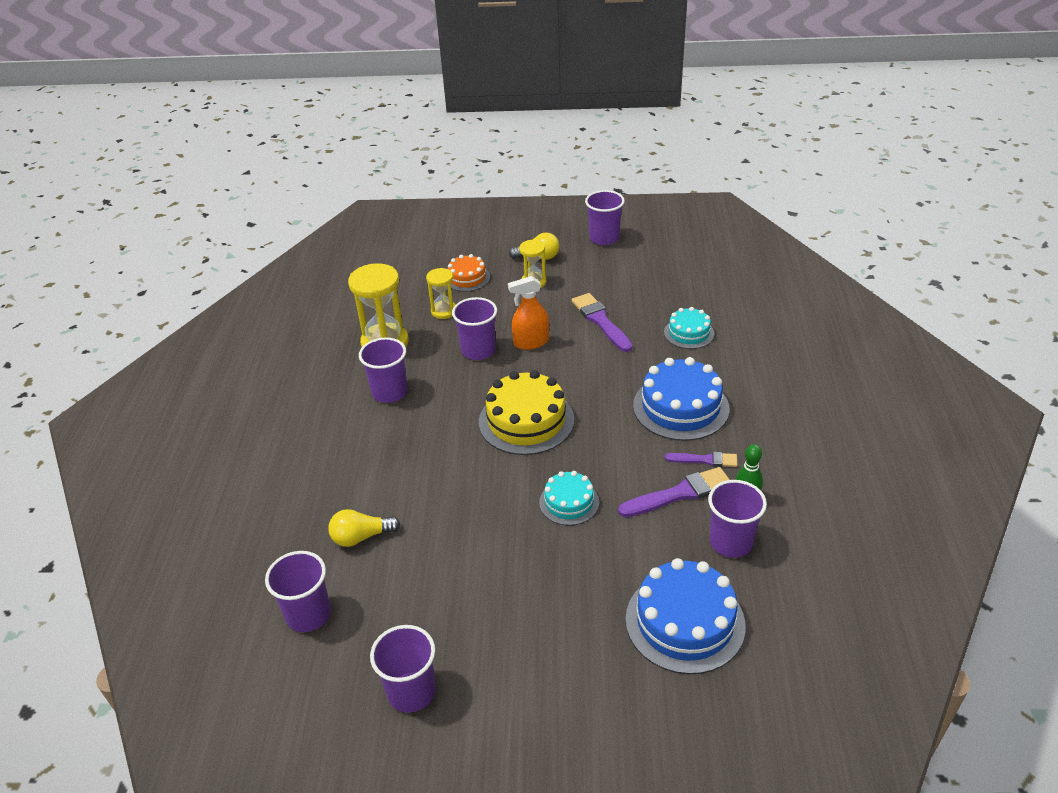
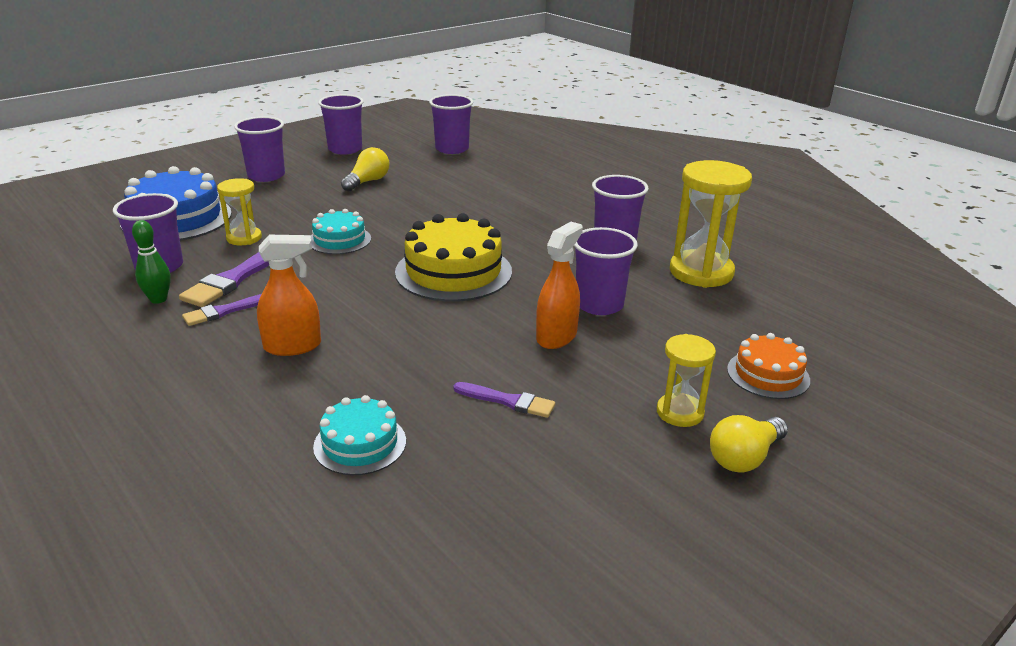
camera: 135 degrees right, 10 degrees down
yellow light bulb [328,509,400,547] -> yellow light bulb moved to [341,147,389,191]
yellow hourglass [426,268,456,319] -> yellow hourglass moved to [217,178,262,245]
purple brush [572,293,633,352] -> purple brush [454,382,555,418], size x0.62
purple cup [585,190,625,245] -> purple cup moved to [234,116,285,182]
blue cake [633,357,729,441] -> orange spray bottle [257,235,321,356]

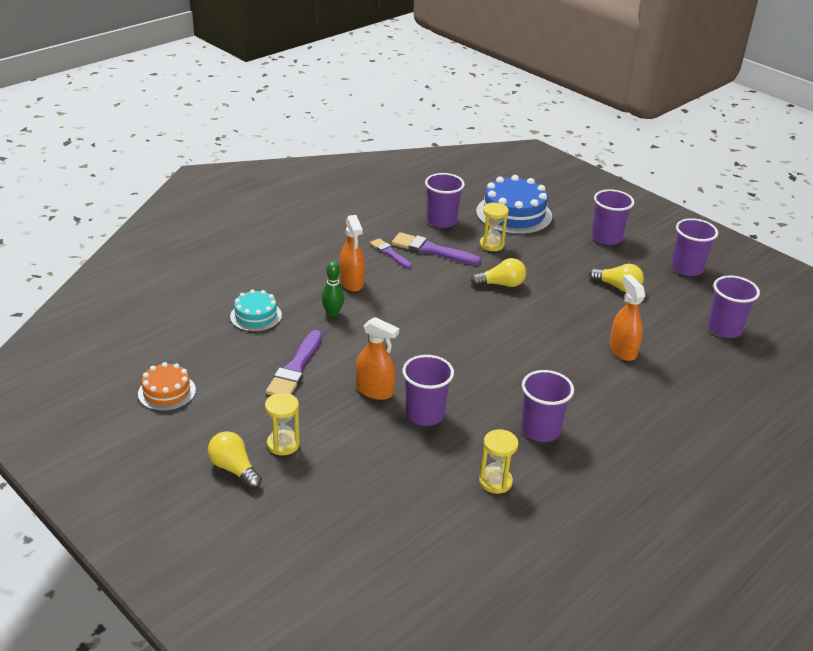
camera: 85 degrees right, 5 degrees up
green bowling pin [132,220,171,304] -> green bowling pin moved to [322,262,344,317]
turquoise cake [311,209,371,254] -> yellow light bulb [471,258,526,287]
yellow cake [395,213,512,302] -> none
purple brush [454,382,555,418] -> purple brush [266,330,322,395], size x1.61
yellow hourglass [670,160,752,288] -> yellow hourglass [479,429,519,494], size x0.57
orange cake [727,333,810,399] -> orange cake moved to [138,362,196,411]
none -> orange spray bottle [609,274,646,361]

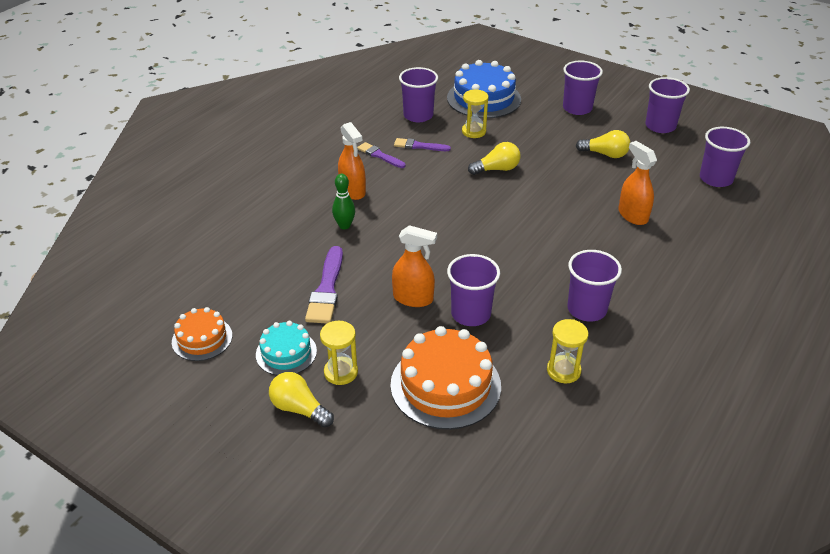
camera: 10 degrees left, 5 degrees up
turquoise cake [230,289,282,332] -> turquoise cake moved to [256,321,317,375]
purple brush [392,232,481,265] -> purple brush [394,138,451,151], size x0.62
none -> orange cake [391,326,501,430]

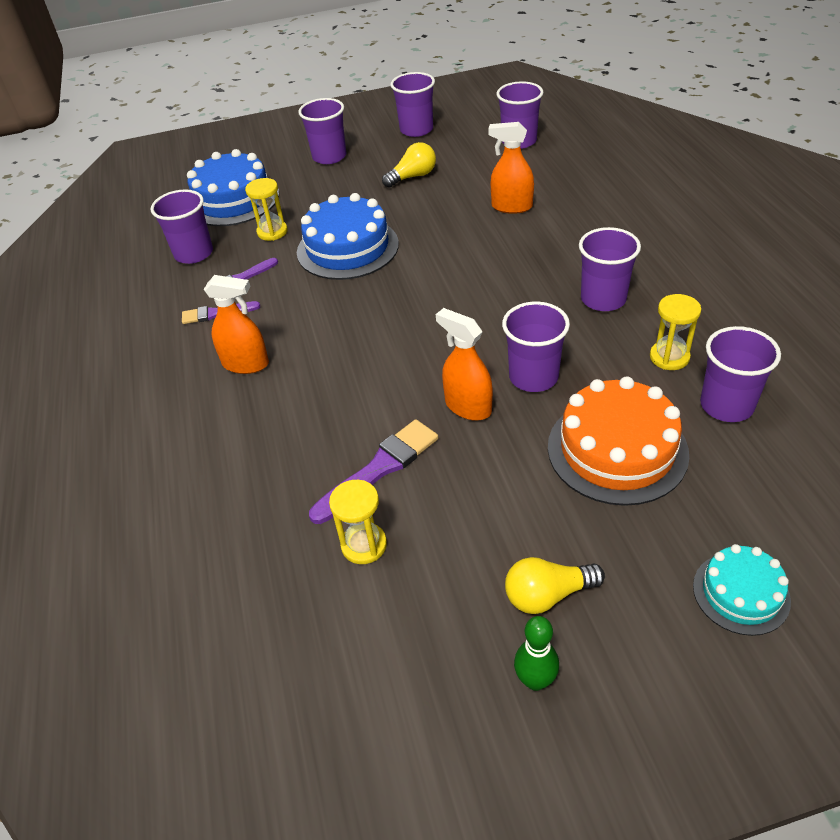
camera: 45 degrees left, 5 degrees up
orange cake [172,307,232,361] -> none
turquoise cake [256,321,317,375] -> turquoise cake moved to [693,544,791,636]
purple brush [305,246,343,324] -> purple brush turned 90 degrees counterclockwise [309,419,438,524]
yellow hourglass [320,321,358,385] -> yellow hourglass moved to [329,480,387,564]
green bowling pin [332,174,355,229] -> green bowling pin moved to [514,616,559,691]
orange spray bottle [392,225,437,307] -> orange spray bottle turned 105 degrees counterclockwise [436,308,493,421]
yellow light bulb [468,142,520,175] -> blue cake [297,193,399,280]
none -> purple cup [700,326,781,422]

